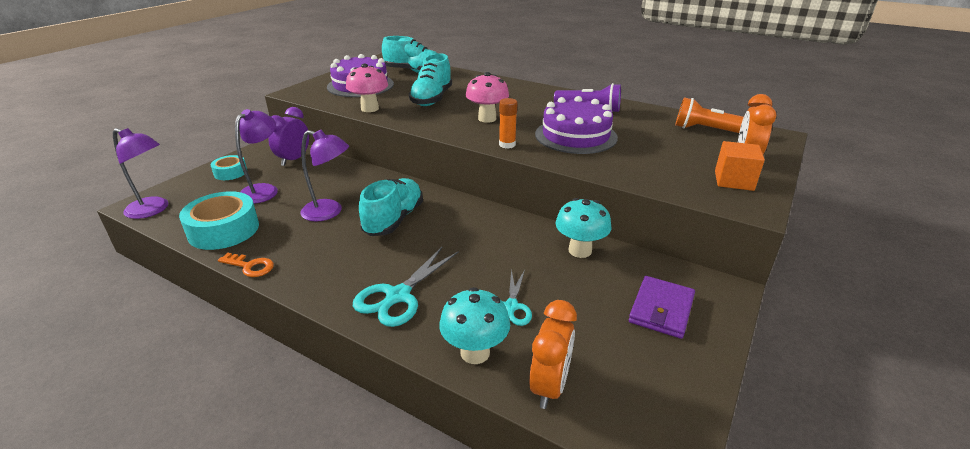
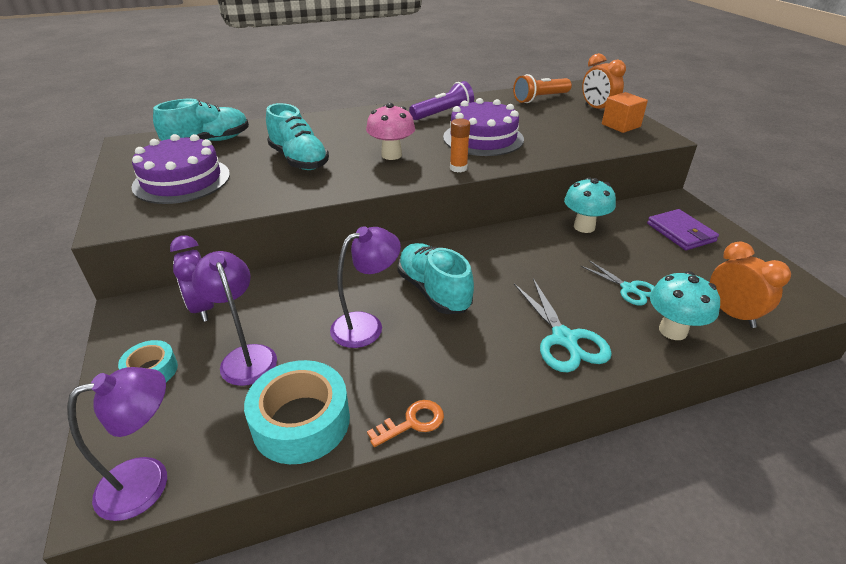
camera: 50 degrees left, 5 degrees up
pink mushroom [346,64,388,112] -> none

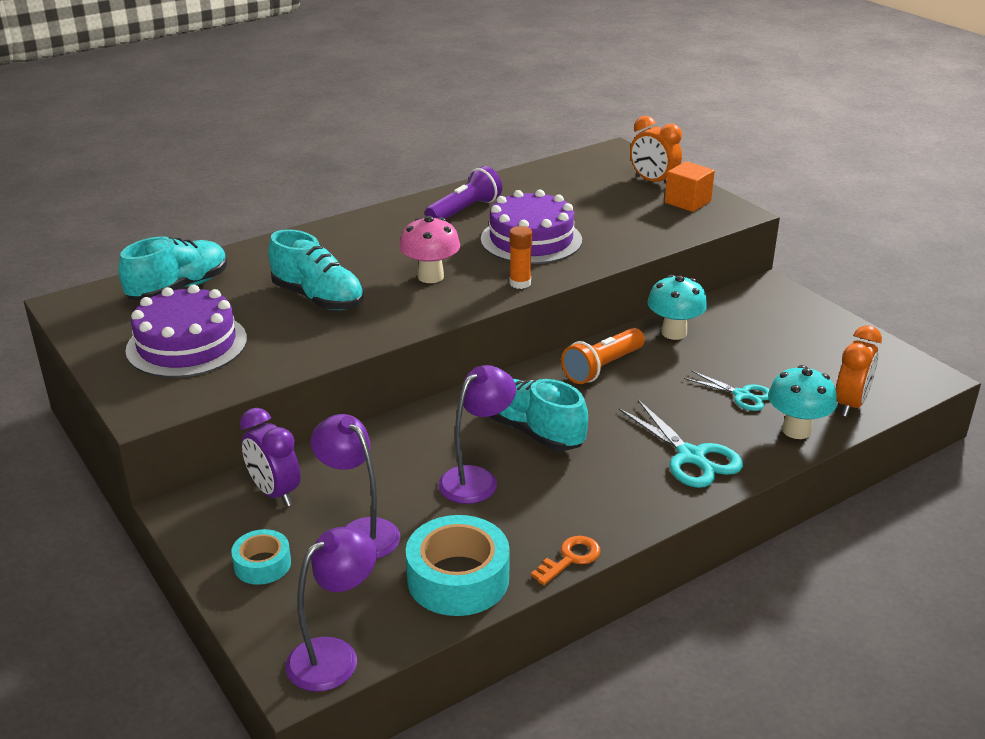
camera: 15 degrees left, 5 degrees down
orange flashlight [513,74,572,103] -> orange flashlight moved to [561,328,645,384]
purple wallet [647,209,719,250] -> none
orange clock [710,242,791,328] -> orange clock turned 75 degrees clockwise [836,325,882,417]

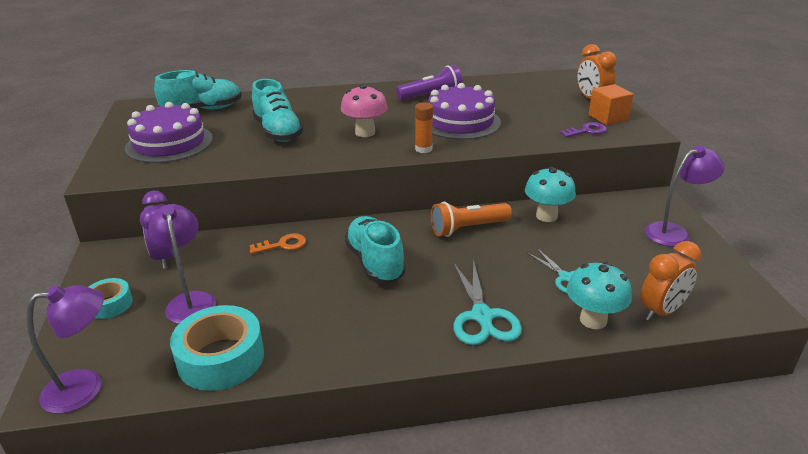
camera: 25 degrees right, 0 degrees up
purple lamp [438,365,516,504] -> purple lamp moved to [645,145,725,247]
orange key [531,536,601,585] -> orange key moved to [250,233,306,254]
none -> purple key [560,122,607,138]

